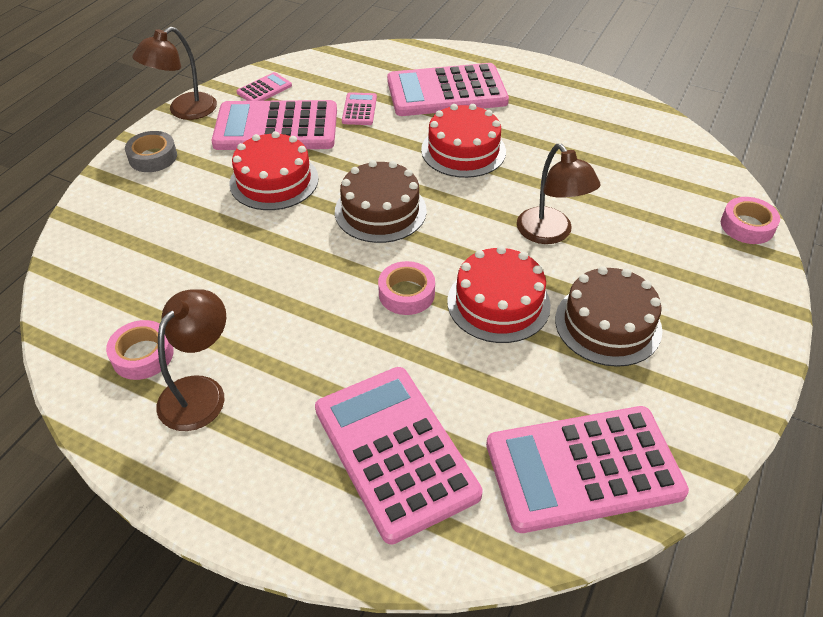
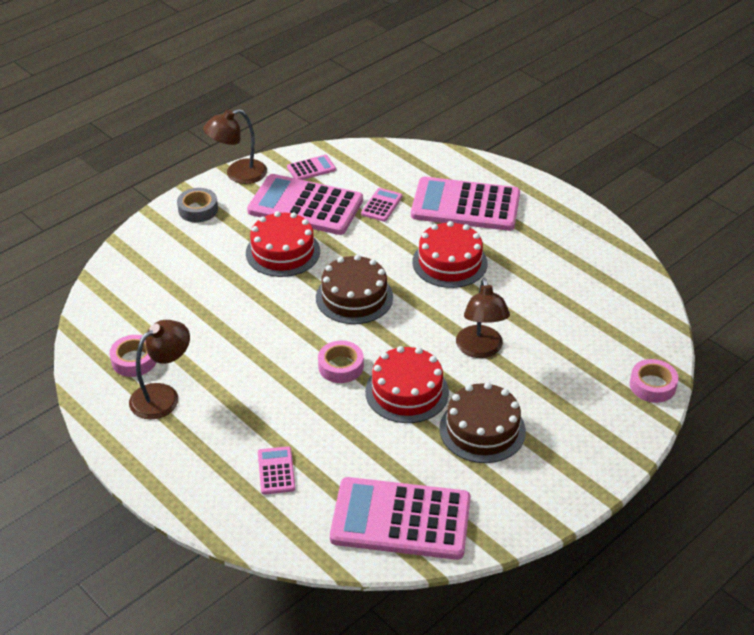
camera: 20 degrees right, 5 degrees down
pink calculator [315,367,483,545] -> pink calculator [258,446,296,495], size x0.44

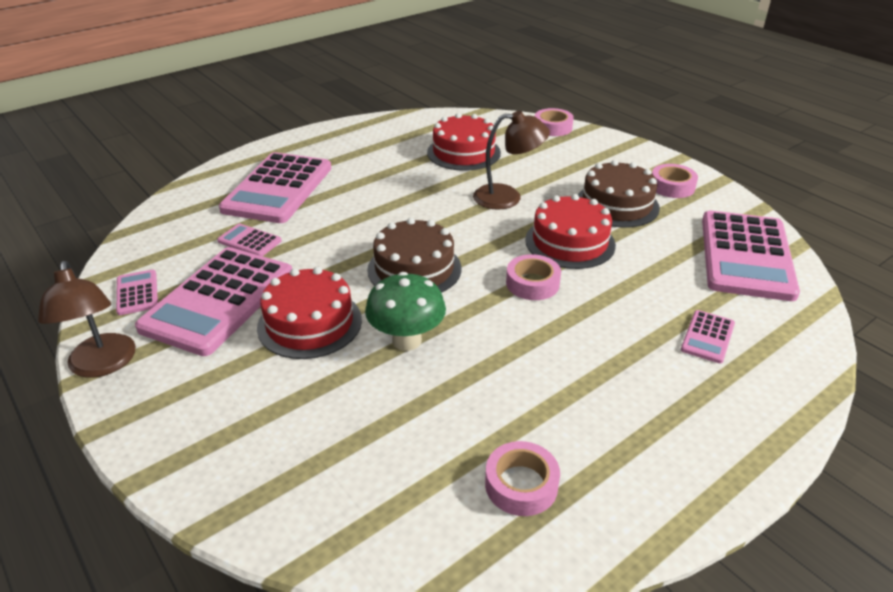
camera: 85 degrees left, 5 degrees down
brown lamp [129,320,190,420] -> none
grey tape [177,188,218,222] -> none
pink calculator [258,446,296,495] -> pink calculator turned 60 degrees counterclockwise [681,310,735,364]
red cake [413,221,488,288] -> red cake moved to [427,113,501,171]
none -> green mushroom [365,272,446,351]
none -> pink tape [652,164,698,198]

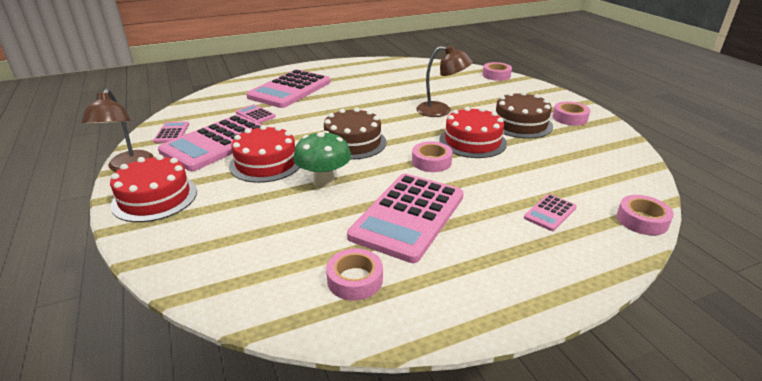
camera: 15 degrees right, 5 degrees down
red cake [427,113,501,171] -> red cake moved to [110,155,197,222]
pink calculator [702,211,800,301] -> pink calculator moved to [347,173,464,263]
none -> pink tape [617,195,674,235]

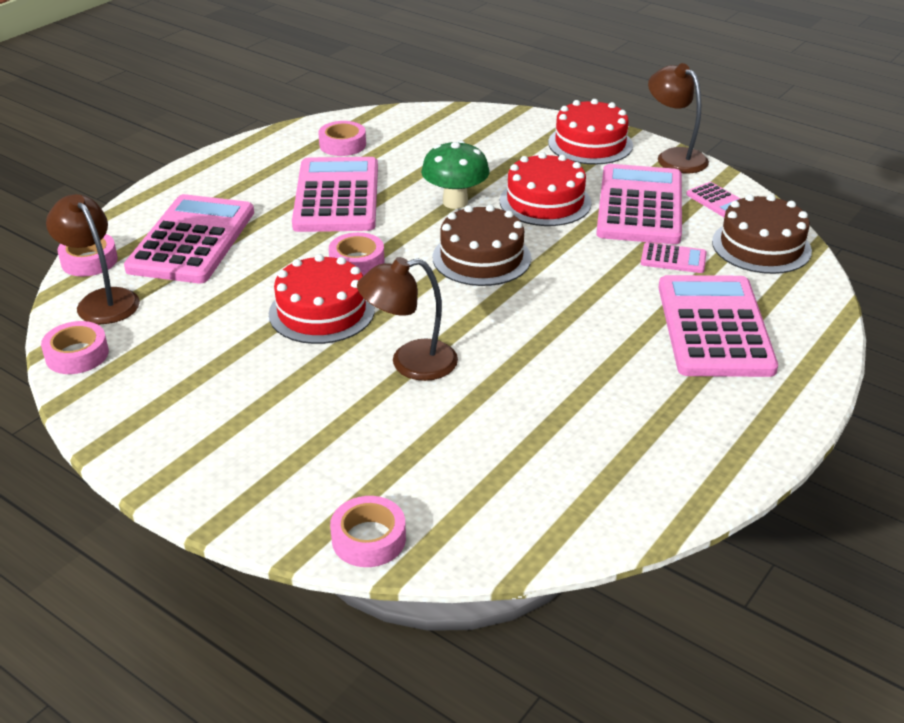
camera: 150 degrees right, 5 degrees up
brown cake [495,91,553,139] -> brown cake moved to [712,194,812,274]
pink calculator [524,194,577,231] -> pink calculator [124,194,254,283], size x2.29
pink tape [552,101,590,126] -> pink tape moved to [41,321,109,374]
none -> brown lamp [46,194,140,324]

